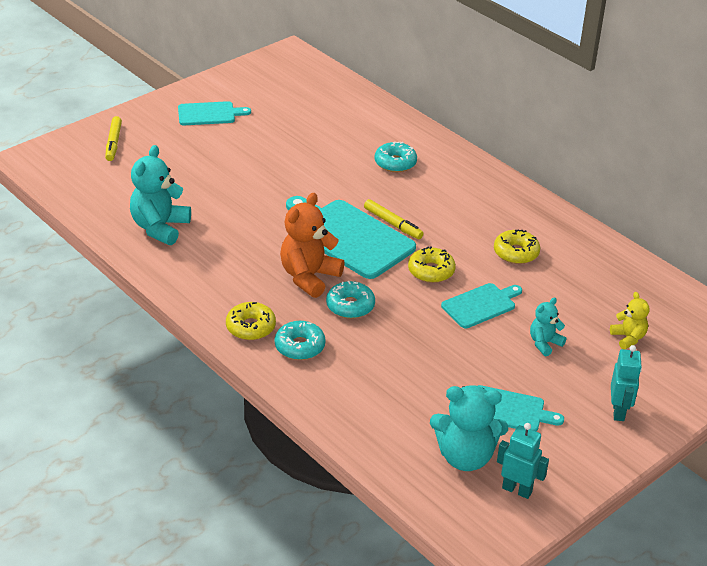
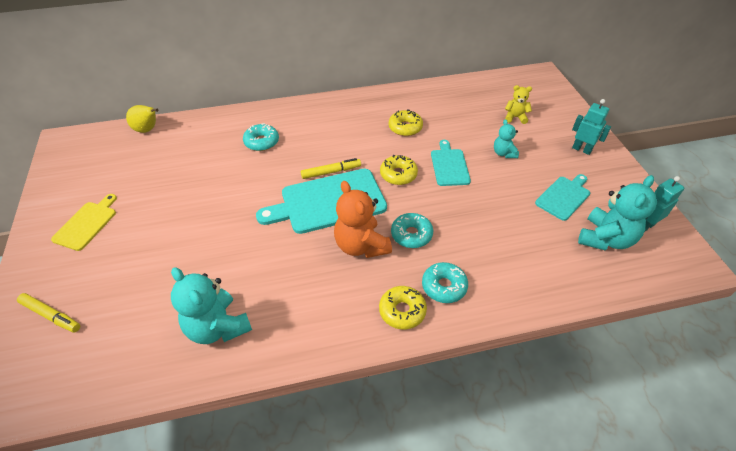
camera: 60 degrees left, 10 degrees up
turquoise cutting board [178,101,251,125] -> yellow cutting board [51,194,117,251]
none -> yellow pear [126,105,158,133]

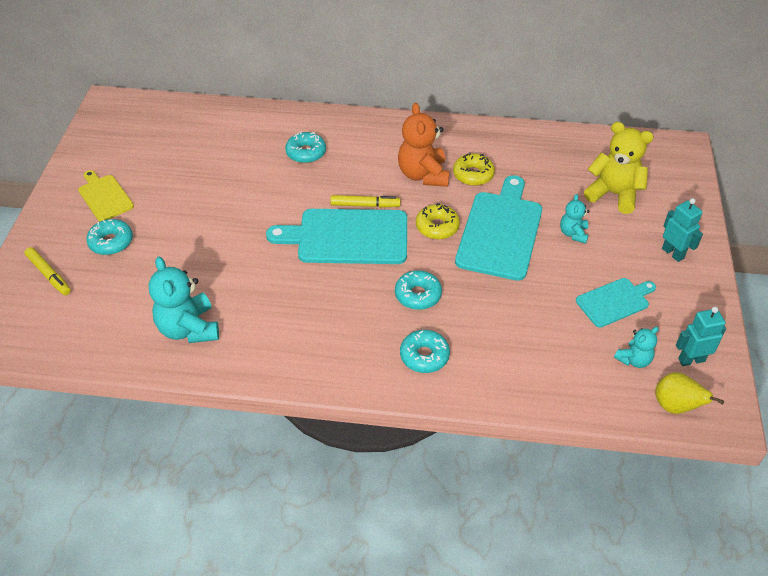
camera: 20 degrees right, 0 degrees up
yellow cutting board [51,194,117,251] -> yellow cutting board turned 75 degrees counterclockwise [78,170,134,221]
yellow pear [126,105,158,133] -> yellow pear moved to [655,372,724,414]
orange teddy bear [334,181,392,258] -> orange teddy bear moved to [398,103,449,187]
yellow donut [379,286,427,329] -> none
turquoise cutting board [431,140,471,186] -> turquoise cutting board [455,175,542,281], size x1.79
yellow teddy bear [505,85,532,124] -> yellow teddy bear [584,122,654,214], size x1.83
turquoise teddy bear [578,175,657,250] -> turquoise teddy bear [614,327,659,368], size x0.55
none -> turquoise donut [86,219,133,255]

